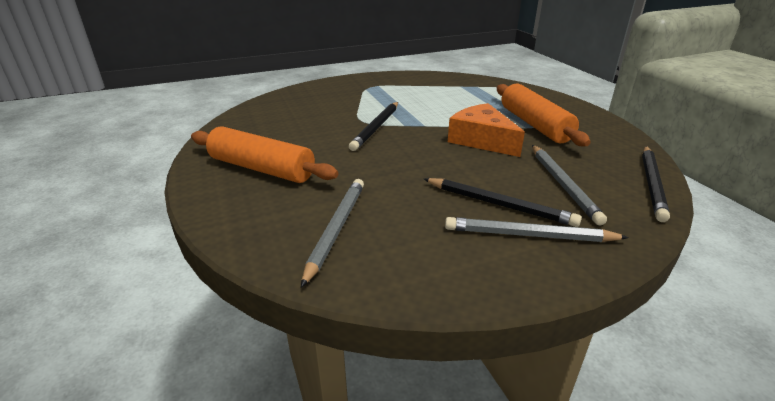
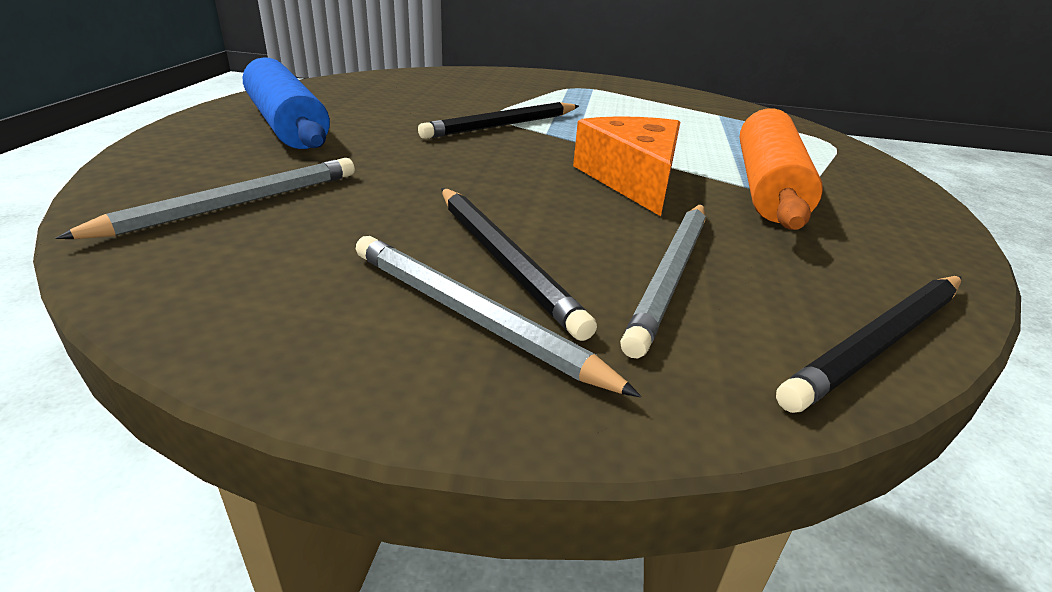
camera: 30 degrees right, 0 degrees up
orange rolling pin [191,126,338,183] -> blue rolling pin [242,57,330,149]

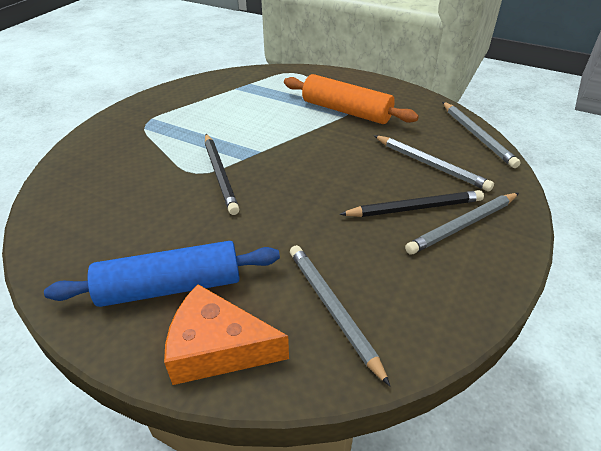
camera: 70 degrees left, 10 degrees up
orange cheese [573,116,680,216] -> orange cheese moved to [164,284,289,385]
black pencil [776,276,961,413] -> grey pencil [442,102,521,168]

